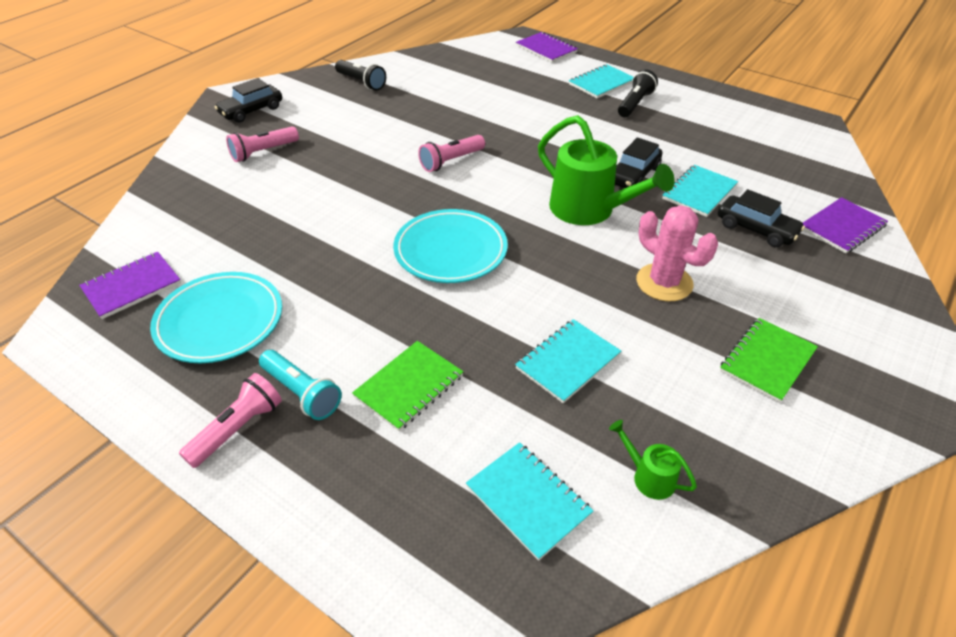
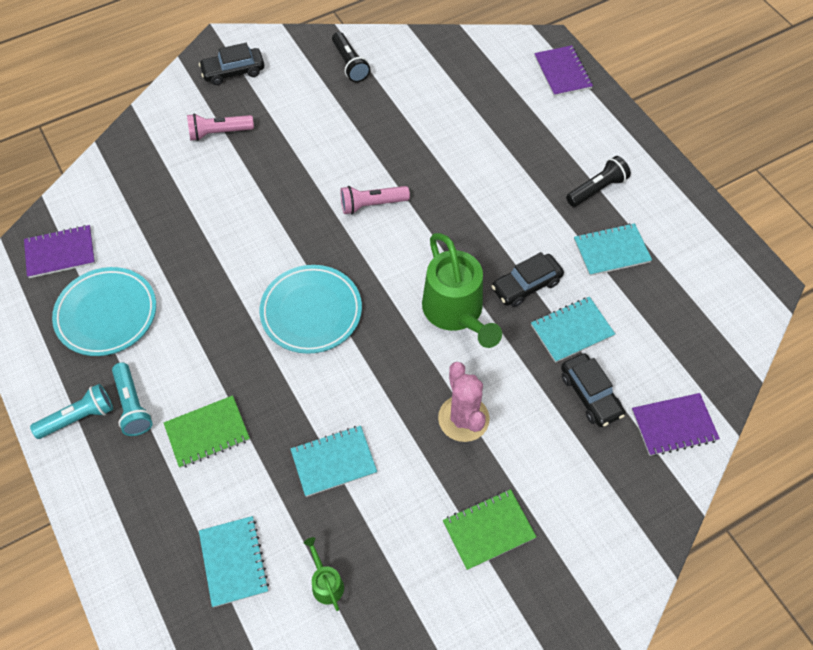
camera: 25 degrees right, 15 degrees up
pink flashlight [179,373,282,468] -> turquoise flashlight [30,384,113,439]
turquoise notebook [569,64,633,98] -> turquoise notebook moved to [574,223,652,276]

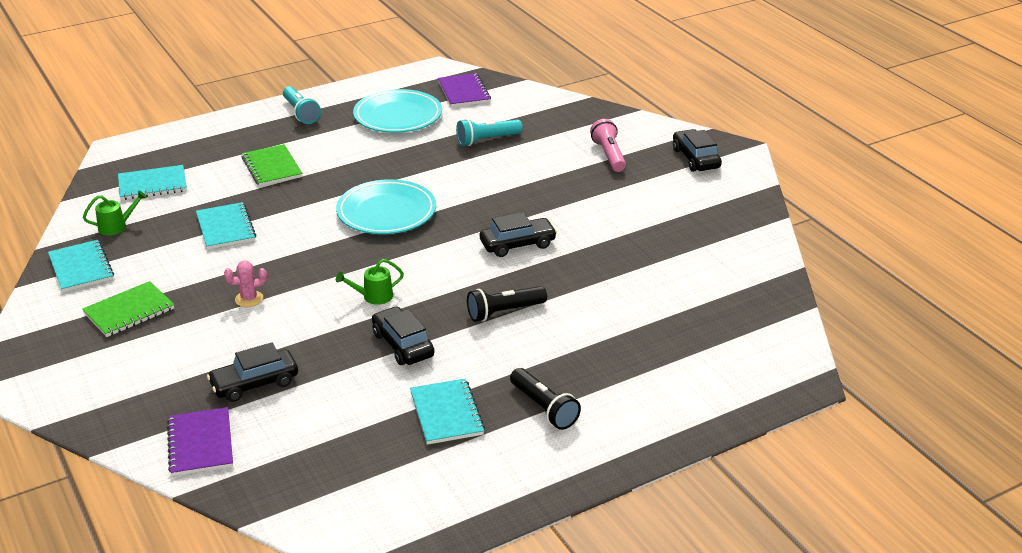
camera: 90 degrees right, 25 degrees down
turquoise flashlight [112,363,153,436] -> turquoise flashlight moved to [456,119,523,146]
black flashlight [332,32,370,82] -> black flashlight moved to [467,286,547,322]
pink flashlight [340,186,410,214] -> black car [480,212,557,257]
green watering can [422,233,502,348] -> green watering can [336,259,404,305], size x0.45
pink cactus [438,362,490,442] -> pink cactus [224,261,267,307], size x0.54
green notebook [443,489,536,570] -> green notebook turned 75 degrees clockwise [82,281,174,337]
turquoise notebook [531,297,615,363] -> turquoise notebook moved to [48,240,114,292]
purple notebook [534,45,593,97] -> none

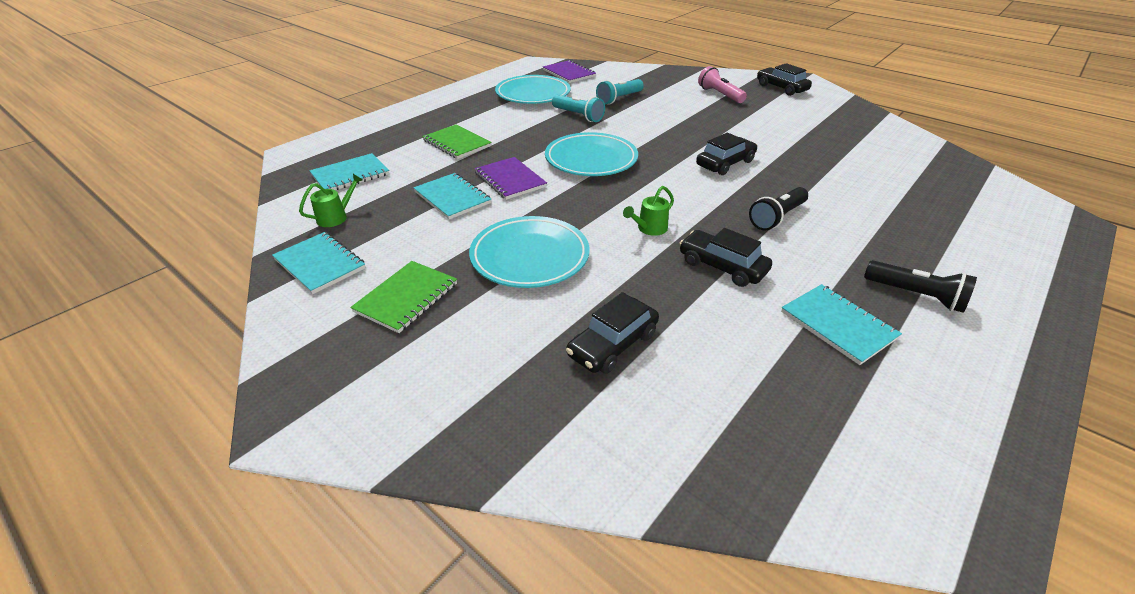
camera: 20 degrees left, 5 degrees up
purple notebook [167,407,233,476] -> purple notebook moved to [475,157,547,200]
pink cactus [224,261,267,307] -> turquoise plate [469,216,589,288]
turquoise flashlight [283,86,321,124] -> turquoise flashlight moved to [552,95,605,122]

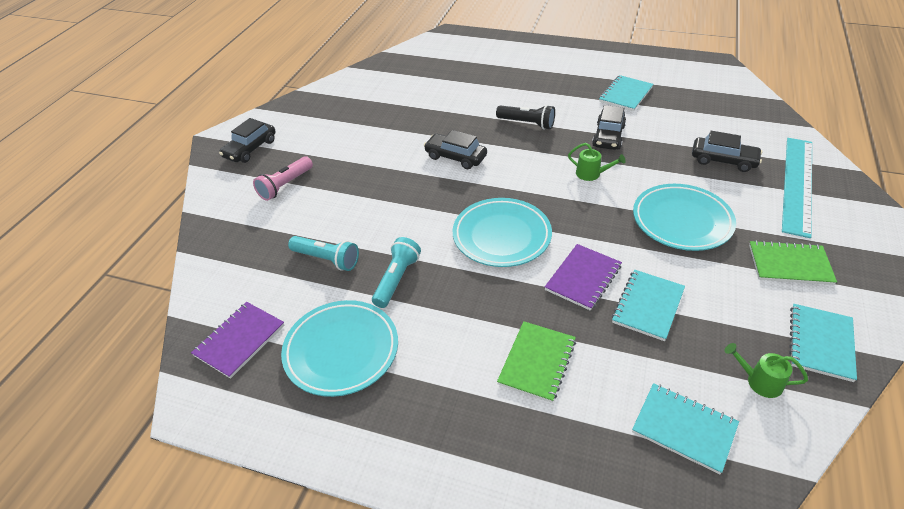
camera: 110 degrees left, 5 degrees up
black flashlight [864,260,977,313] -> none
none -> turquoise ruler [782,138,812,238]

